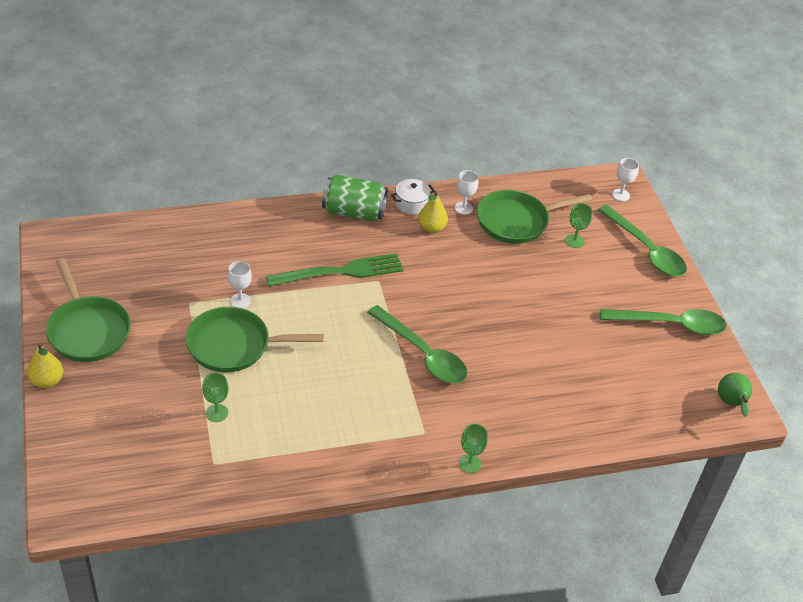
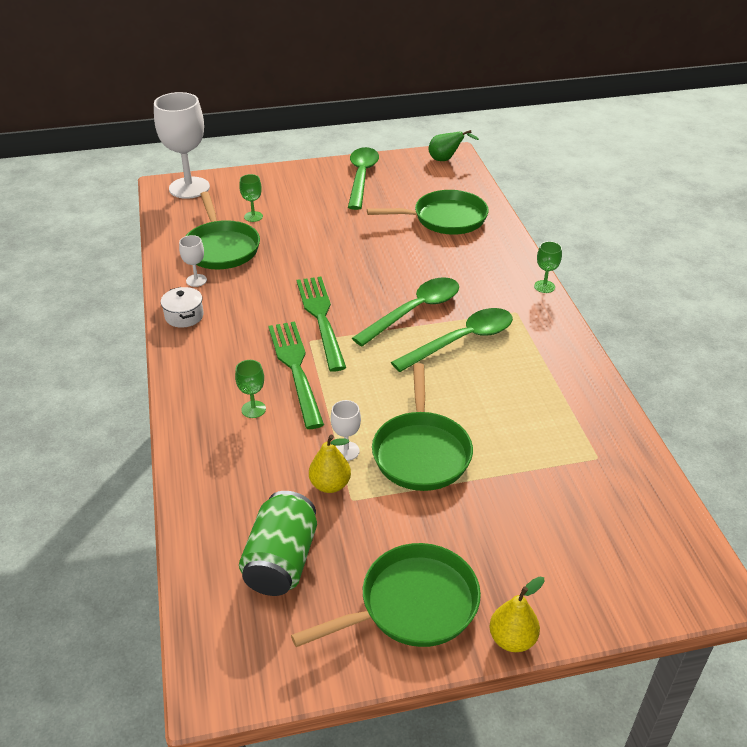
camera: 85 degrees left, 5 degrees down
green goblet [202,372,229,422] -> green goblet moved to [235,360,266,418]
green can [322,175,388,221] -> green can moved to [239,491,317,596]
yellow pear [418,191,448,233] -> yellow pear moved to [309,435,351,493]
green spoon [598,205,687,276] -> green spoon moved to [391,308,513,372]
white goblet [612,158,639,201] -> white goblet [154,92,210,199], size x2.25
none -> green fork [297,277,346,372]
none -> green pan [367,190,489,235]

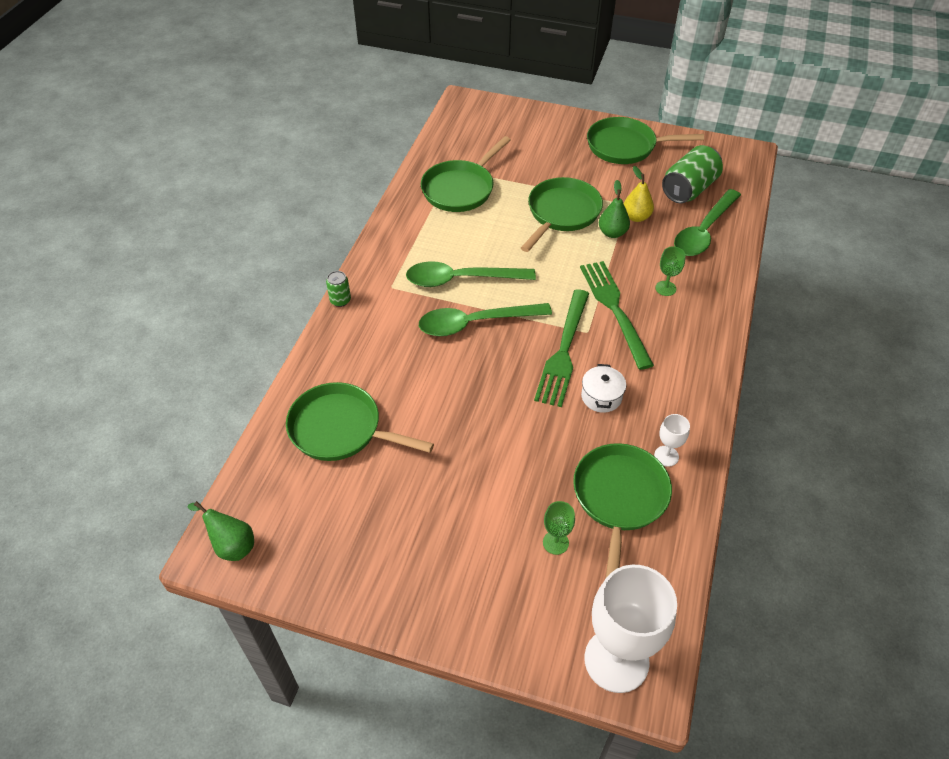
camera: 150 degrees left, 10 degrees up
white pot [161,287,204,328] -> white pot moved to [581,364,626,413]
green fork [268,321,324,429] -> green fork turned 150 degrees clockwise [580,261,654,370]
white goblet [331,400,361,461] -> green pear [599,180,630,238]
green spoon [348,147,379,210] -> green spoon moved to [674,189,741,256]
yellow pear [490,576,544,652] -> none
green goblet [534,241,562,293] -> green can [326,271,351,307]
none -> green pan [421,136,511,212]

